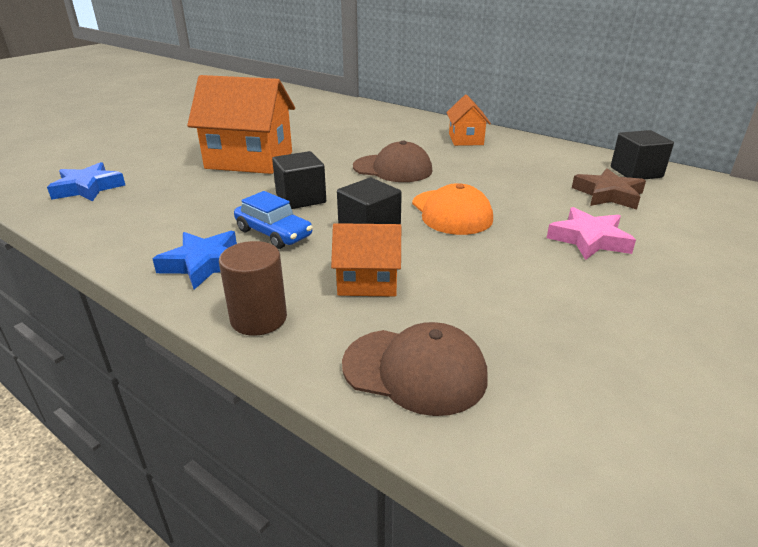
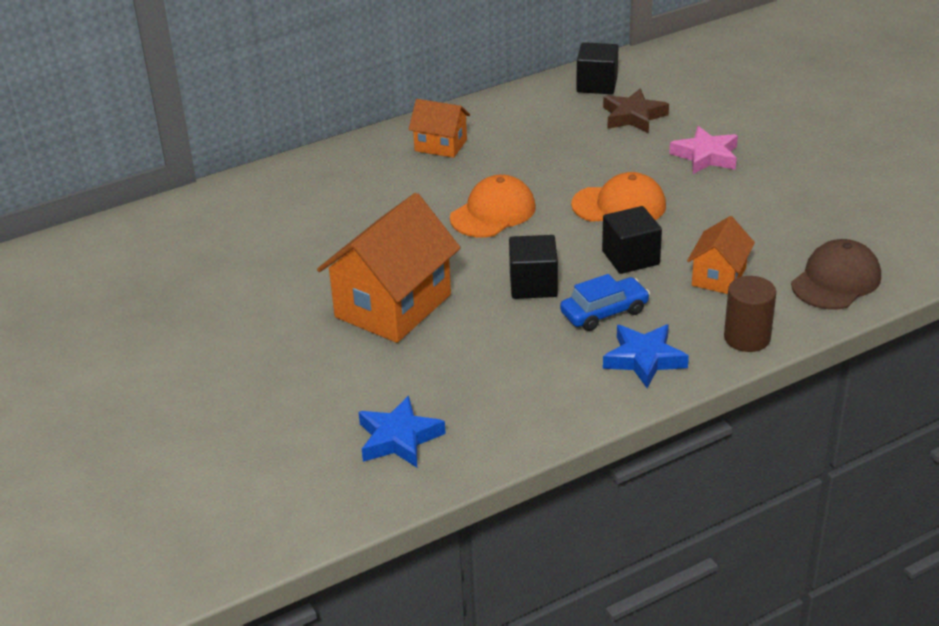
camera: 65 degrees left, 5 degrees up
brown cap [353,141,432,182] -> orange cap [450,174,536,237]

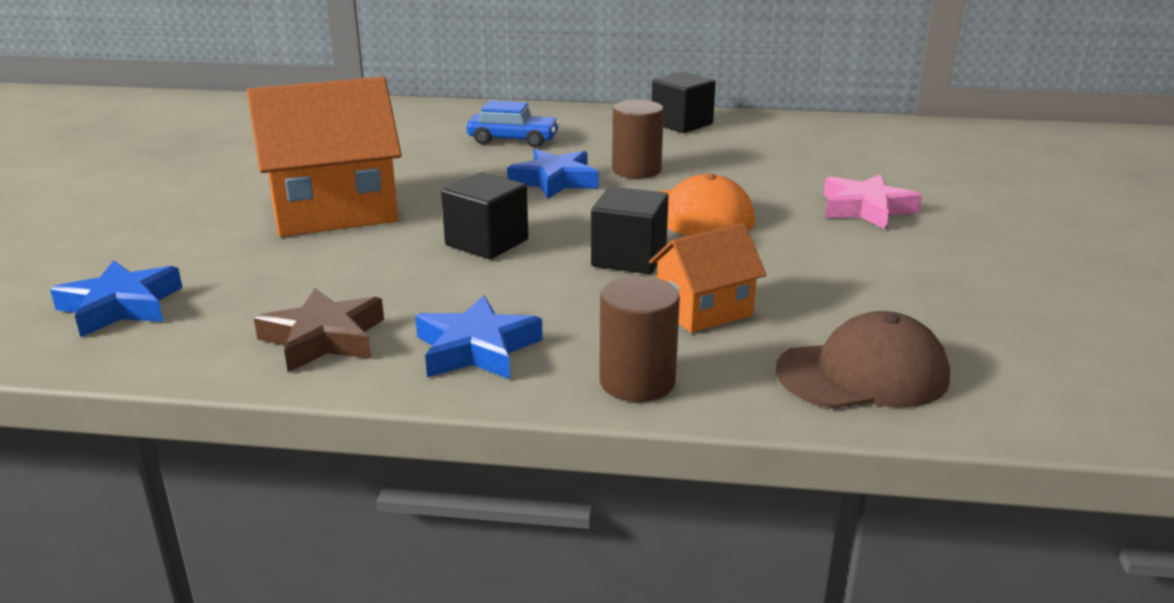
camera: 35 degrees right, 10 degrees down
orange house [409,99,470,158] -> none
orange cap [450,174,536,237] -> blue star [507,149,599,199]
blue car [560,274,650,331] -> blue car moved to [467,100,560,148]
black cube [576,42,618,94] -> black cube moved to [652,72,716,133]
brown star [603,88,669,133] -> brown star moved to [254,288,384,372]
none -> brown cylinder [612,100,664,178]

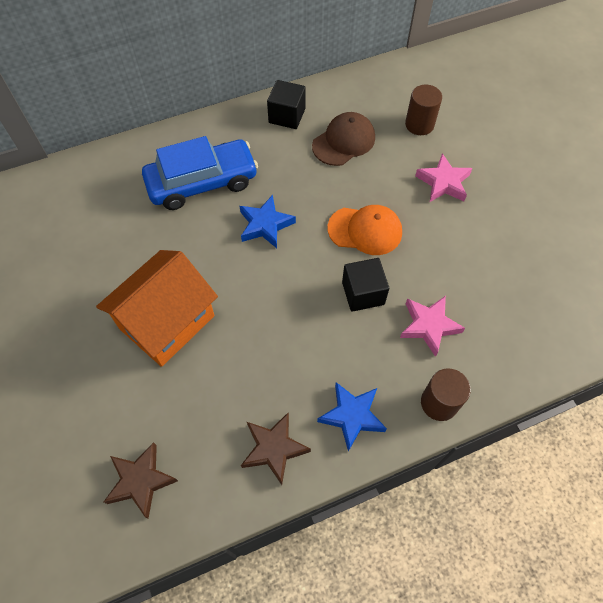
camera: 30 degrees left, 35 degrees up
blue star [50,260,183,337] -> brown star [104,442,178,518]
black cube [441,172,528,259] -> none
blue car [467,100,560,148] -> blue car [142,136,258,210], size x1.80
brown cylinder [612,100,664,178] -> brown cylinder moved to [405,85,442,135]
orange house [649,223,766,333] -> pink star [400,296,465,357]
brown cap [776,311,950,409] -> brown cap moved to [312,112,375,166]

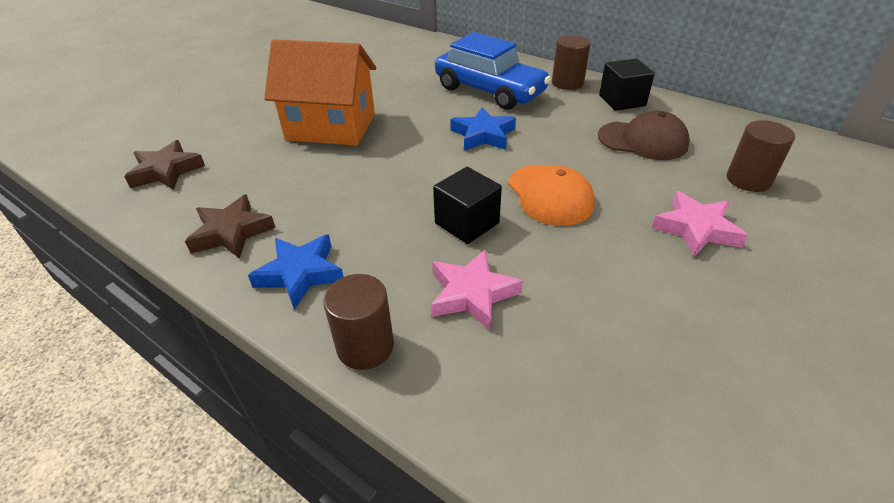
camera: 60 degrees right, 20 degrees down
none -> brown cylinder [552,35,591,90]

